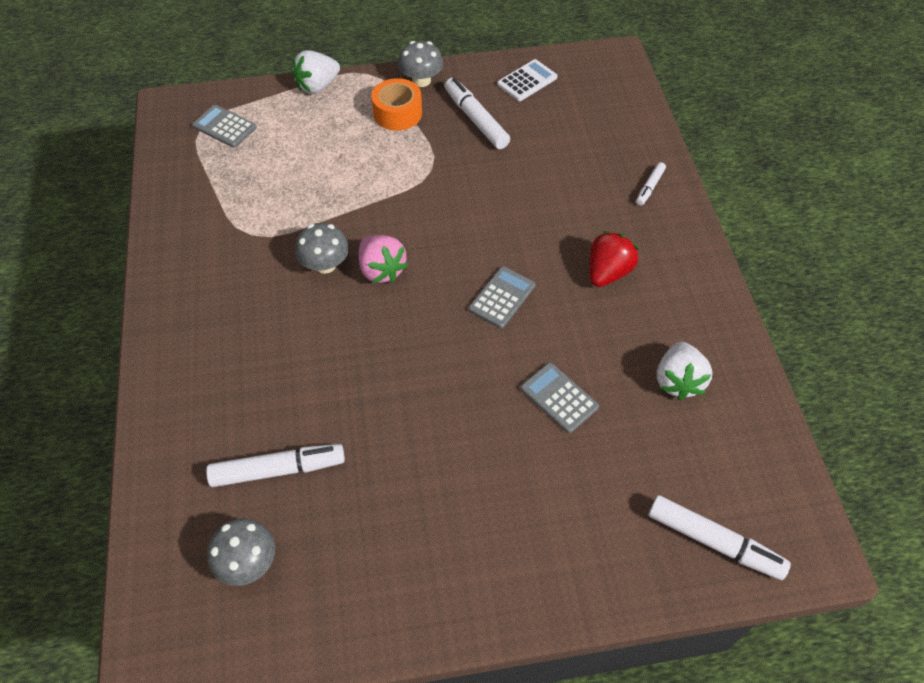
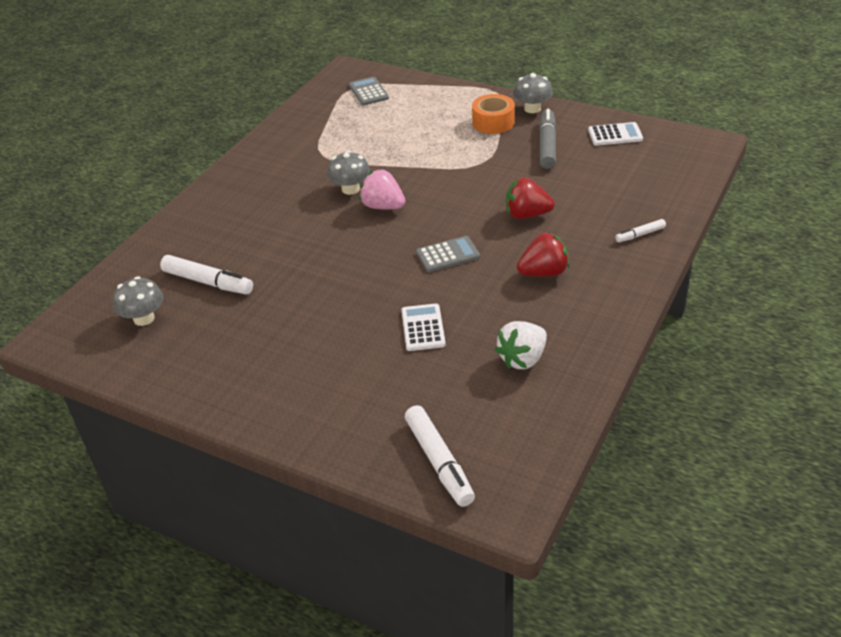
camera: 40 degrees right, 15 degrees down
white strawberry [292,50,340,94] -> none
pink strawberry [359,235,408,283] -> pink strawberry turned 120 degrees clockwise [359,169,405,210]
white marker [445,78,510,149] -> grey marker [539,109,556,169]
grey calculator [520,363,599,433] -> white calculator [401,303,446,351]
none -> red strawberry [506,177,555,219]

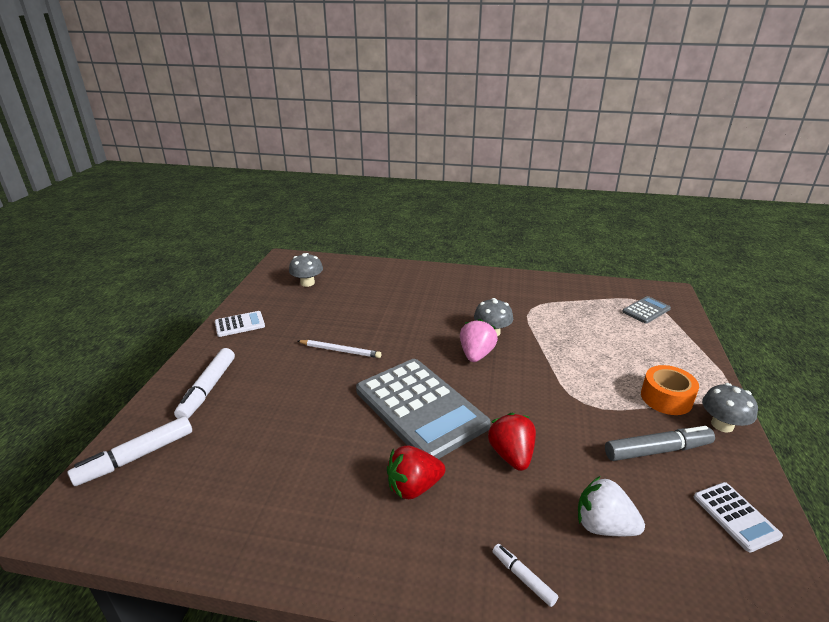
camera: 70 degrees right, 10 degrees down
white marker [160,255,253,294] -> white marker moved to [174,348,235,419]
white calculator [401,303,446,351] -> white calculator moved to [215,311,265,337]
grey calculator [416,236,480,272] -> grey calculator [356,359,491,459], size x2.23
white strawberry [495,321,547,369] -> white strawberry moved to [578,476,645,536]
red strawberry [517,232,569,277] -> red strawberry turned 105 degrees clockwise [387,446,445,499]
none -> white pencil [298,340,381,358]

